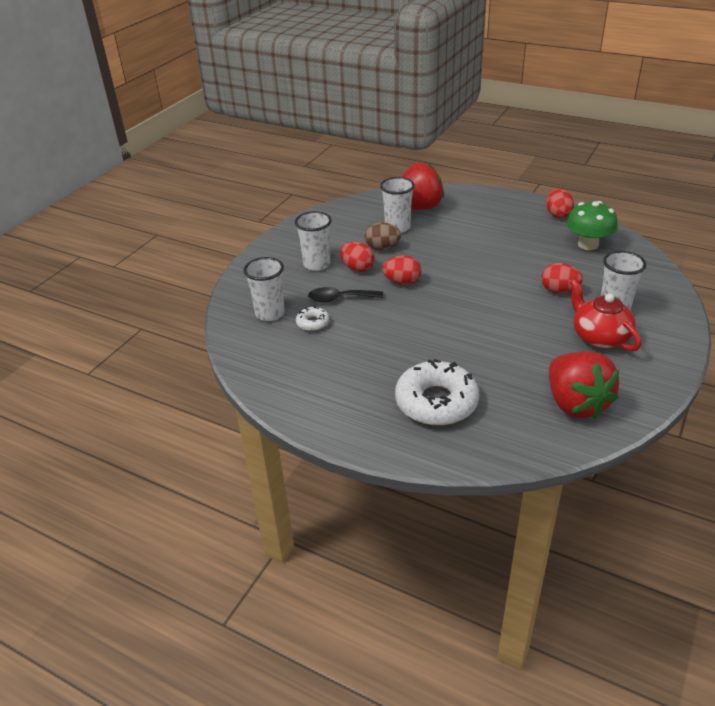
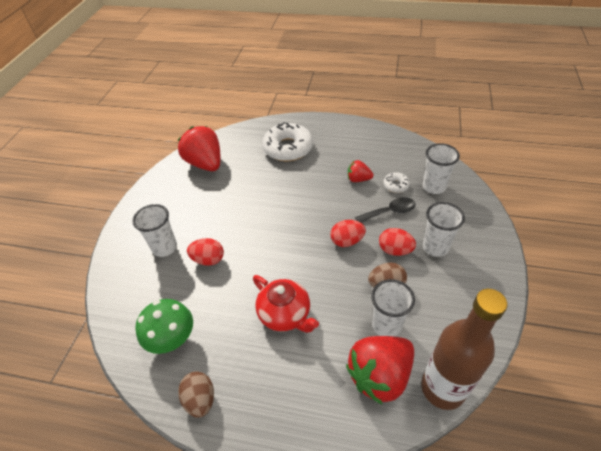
camera: 165 degrees right, 10 degrees up
red egg [546,189,574,218] -> brown egg [178,371,214,418]
red teapot [570,279,641,351] -> red teapot moved to [253,275,319,333]
none -> red strawberry [348,160,374,182]
none -> brown bottle [421,289,507,410]

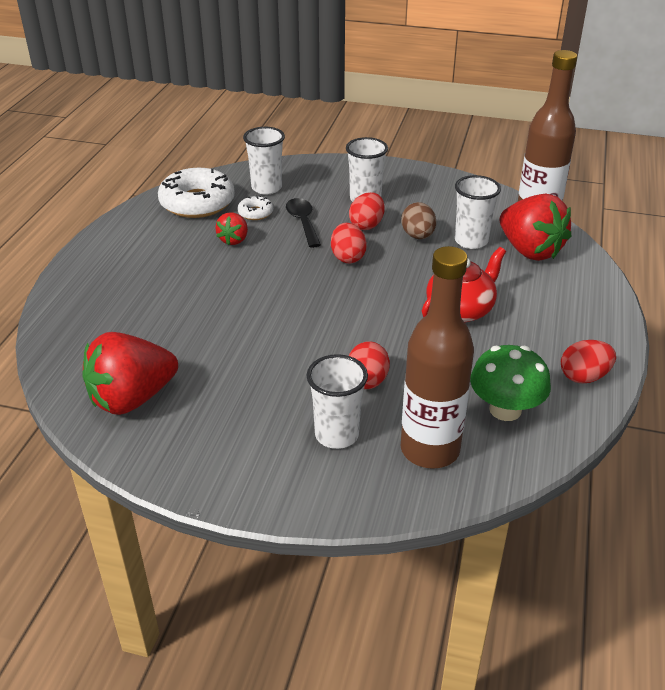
camera: 90 degrees left, 10 degrees down
brown egg [178,371,214,418] -> red egg [561,340,616,383]
white donut [262,122,313,161] -> white donut moved to [158,168,235,218]
none -> brown bottle [401,246,474,469]

